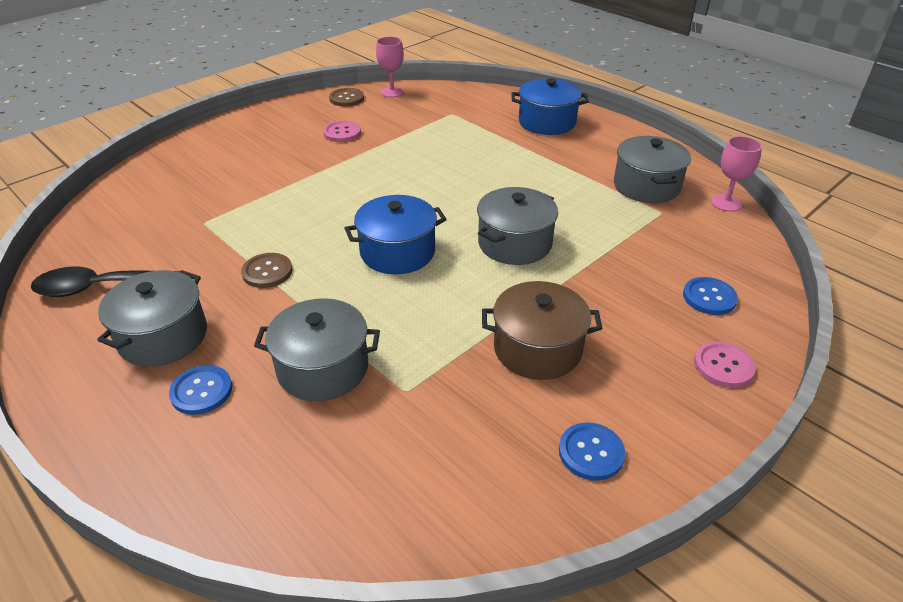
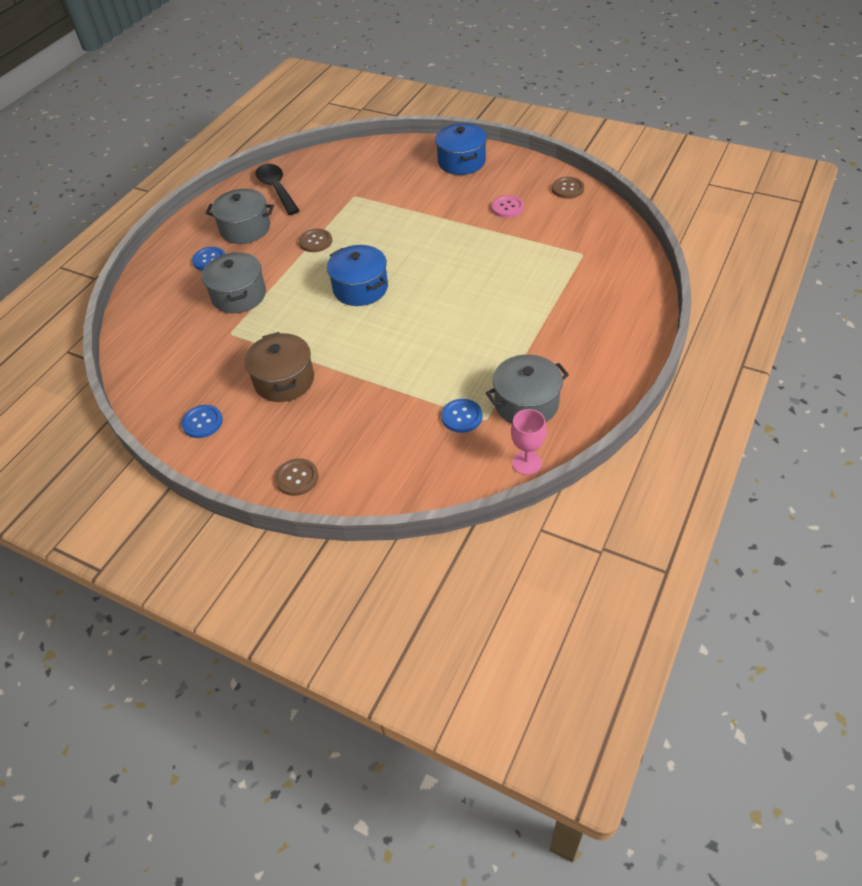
camera: 75 degrees right, 10 degrees up
pink goblet [376,37,404,98] -> none
grey pot [477,187,558,265] -> none
blue pot [511,79,589,135] -> blue pot moved to [435,123,487,175]
blue button [683,277,738,315] -> blue button moved to [441,399,482,433]
pink button [694,341,756,388] -> brown button [275,458,318,496]

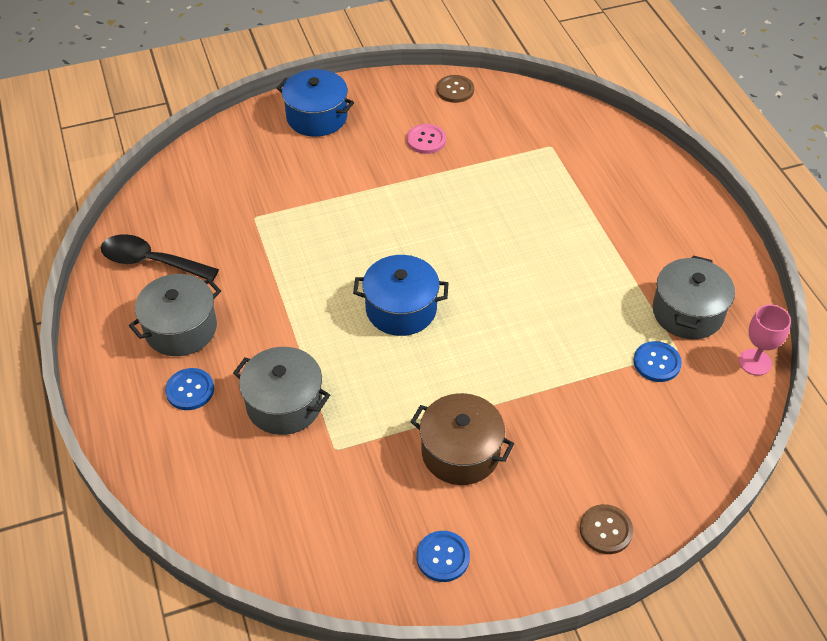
camera: 50 degrees left, 0 degrees up
brown button [299,229,332,252] -> none

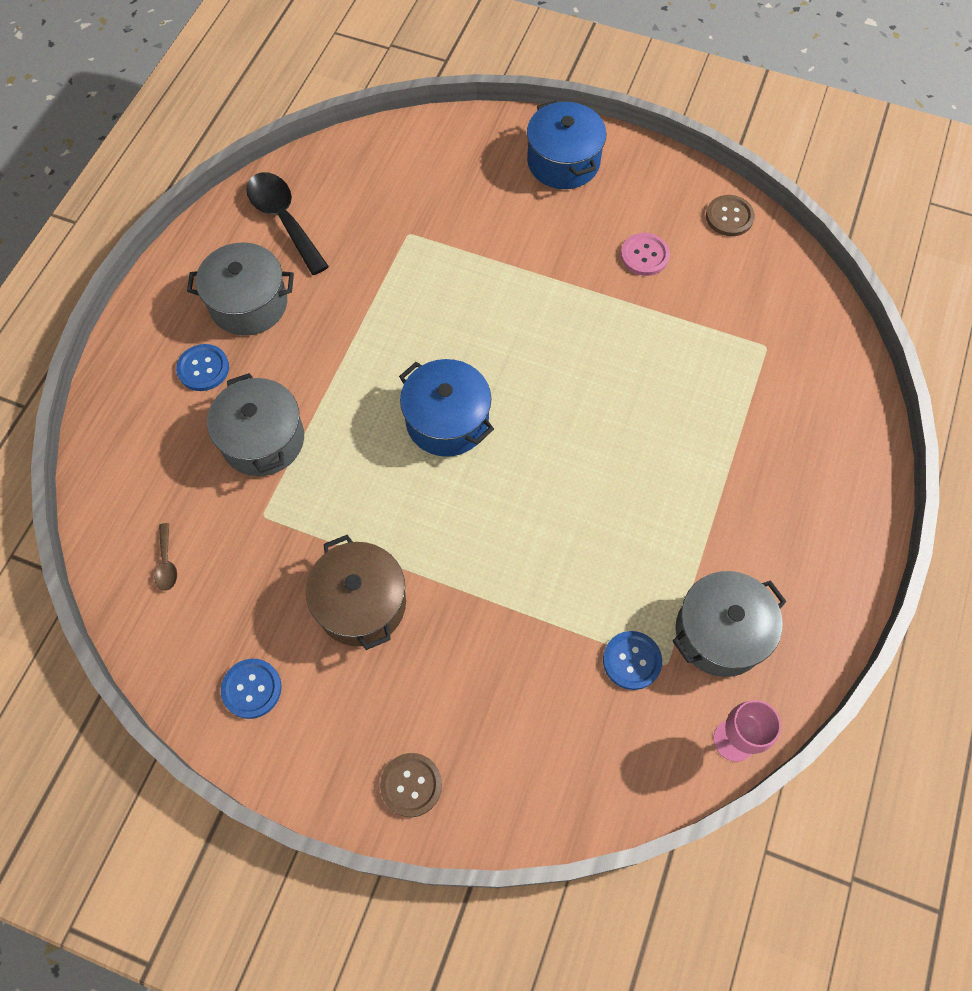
camera: 40 degrees right, 15 degrees up
none -> brown spoon [154,523,177,591]

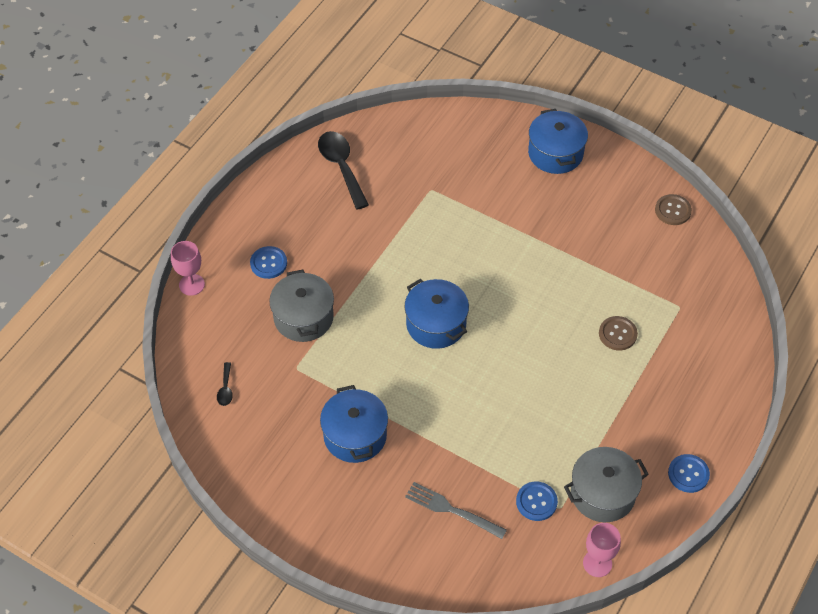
camera: 10 degrees right, 10 degrees down
brown spoon [154,523,177,591] -> black spoon [217,362,233,406]
grey pot [187,242,294,336] -> none
blue button [221,659,282,719] -> blue button moved to [668,454,710,493]
brown pot [306,535,406,650] -> blue pot [320,385,388,463]
brown button [380,753,442,817] -> brown button moved to [599,316,638,350]
pink button [621,233,670,276] -> none
none -> pink goblet [171,241,205,296]
none -> grey fork [405,482,507,539]

